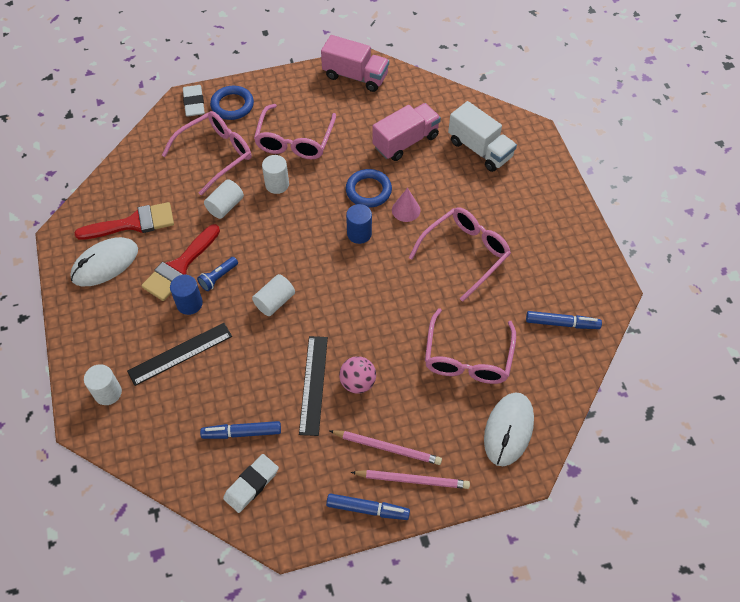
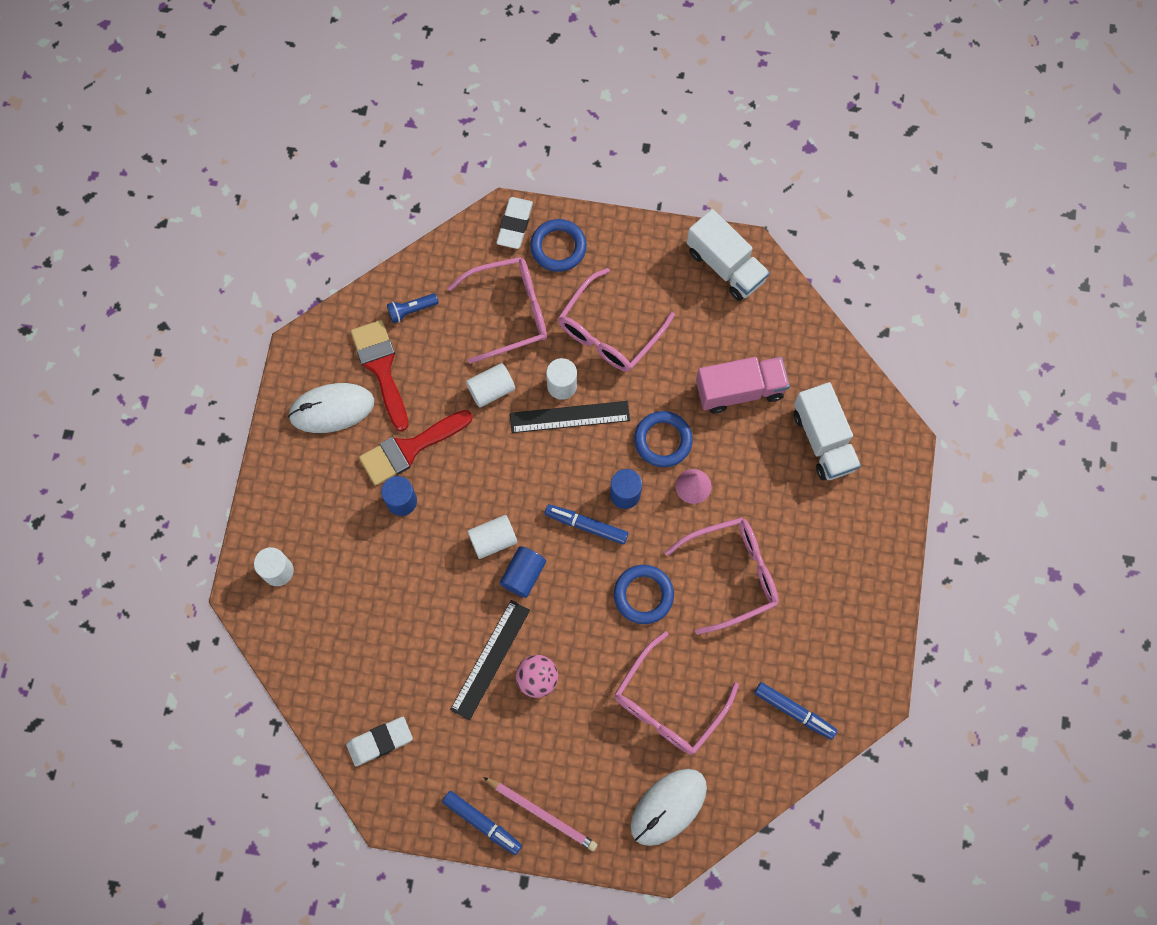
camera: 25 degrees right, 15 degrees up
red brush [74,202,174,240] -> red brush turned 120 degrees counterclockwise [351,320,408,431]
black ruler [127,323,232,386] -> black ruler moved to [510,401,630,433]
blue flashlight [197,257,238,291] -> blue flashlight moved to [387,293,439,323]
blue marker [200,421,281,439] -> blue marker moved to [545,504,629,545]
pink truck [321,35,389,92] -> white truck [687,209,770,301]
pink pencil [330,430,442,465] -> none
none -> blue cylinder [500,546,546,598]
none -> blue ring [614,565,674,624]

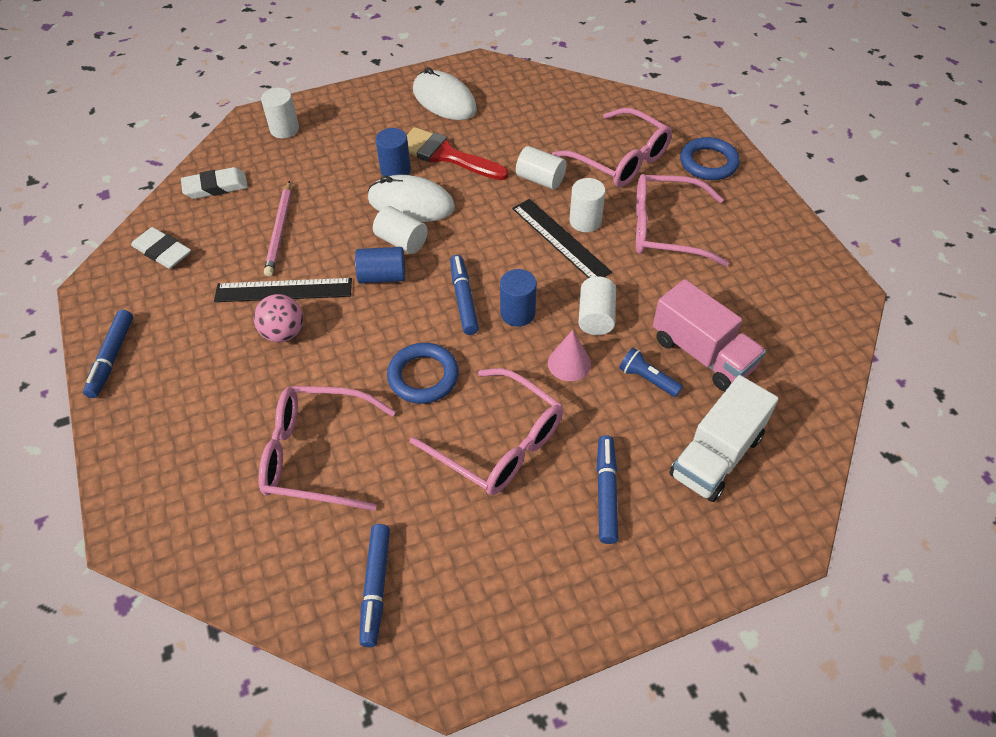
camera: 60 degrees right, 20 degrees down
red brush [351,320,408,431] -> none
blue flashlight [387,293,439,323] -> blue flashlight moved to [619,347,683,397]
pink pencil [483,777,597,851] -> pink pencil moved to [264,181,291,276]
white eraser [496,197,533,249] -> white eraser moved to [181,167,248,199]
white mouse [631,769,707,846] -> white mouse moved to [368,175,455,222]
blue ring [634,411,693,467] -> white cylinder [578,276,616,335]
white truck [687,209,770,301] -> none
none -> blue marker [597,435,619,544]

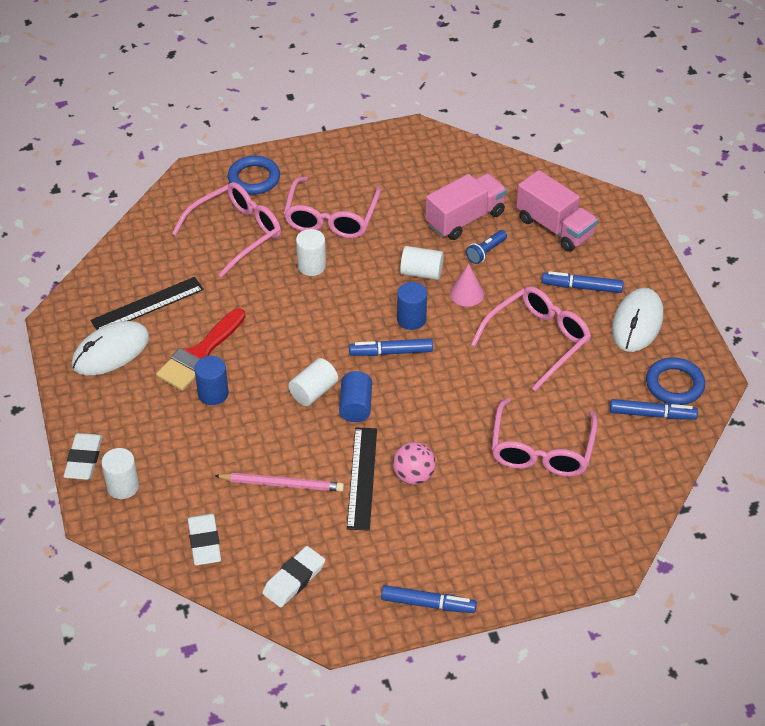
camera: 85 degrees left, 5 degrees down
white mouse [368,175,455,222] -> white mouse moved to [612,288,663,352]
blue ring [387,343,459,404] -> blue ring moved to [646,357,705,405]
black ruler [512,199,612,278] -> black ruler moved to [91,277,204,330]
white cylinder [516,146,567,189] -> none
white truck [669,375,779,502] -> pink truck [516,170,598,252]
none -> white eraser [64,433,103,480]

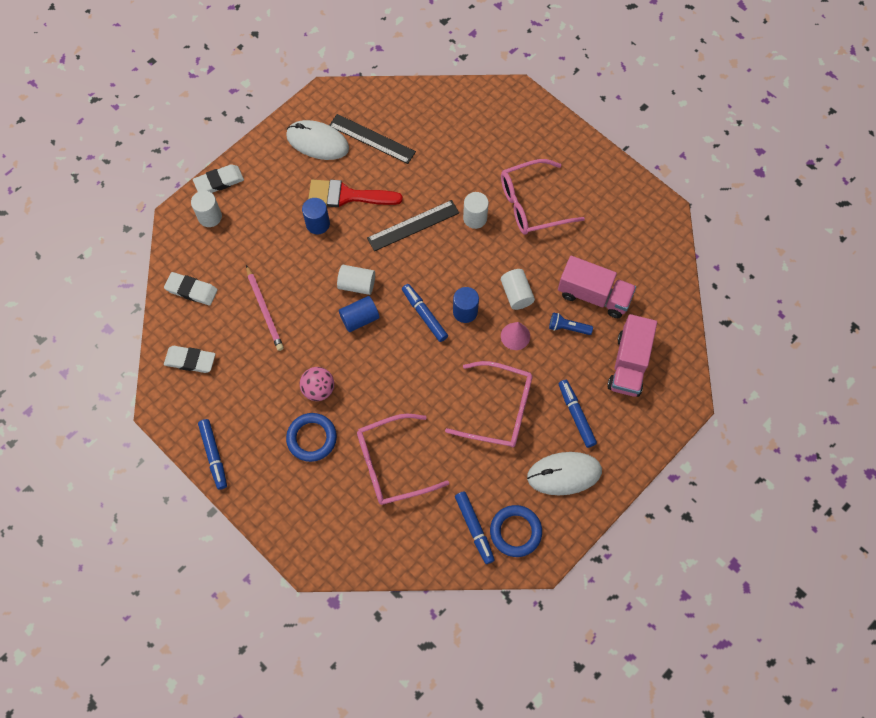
camera: 60 degrees right, 20 degrees up
pink glasses [172,182,281,278] -> none
white eraser [188,513,221,565] -> white eraser turned 60 degrees clockwise [164,272,218,306]
blue ring [228,156,280,195] -> blue ring moved to [286,413,337,462]
black ruler [347,427,377,531] -> black ruler moved to [367,200,459,251]

